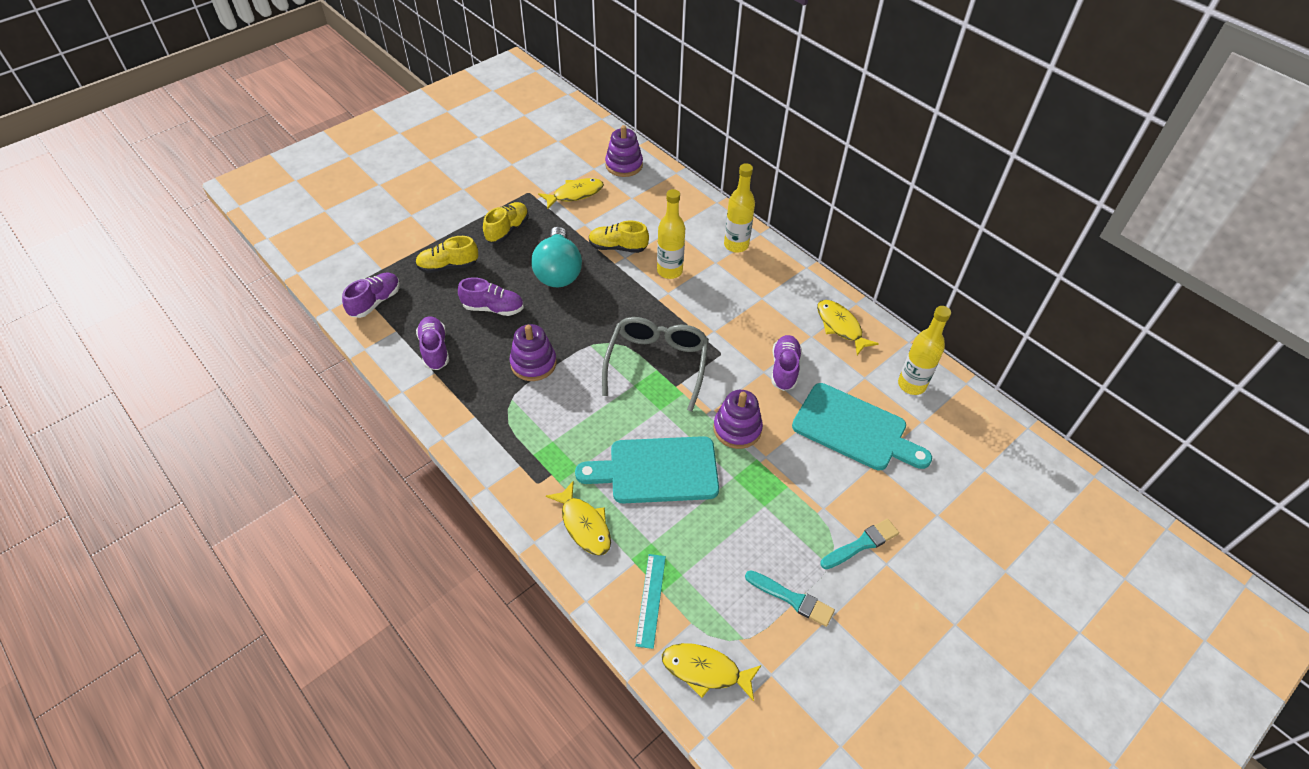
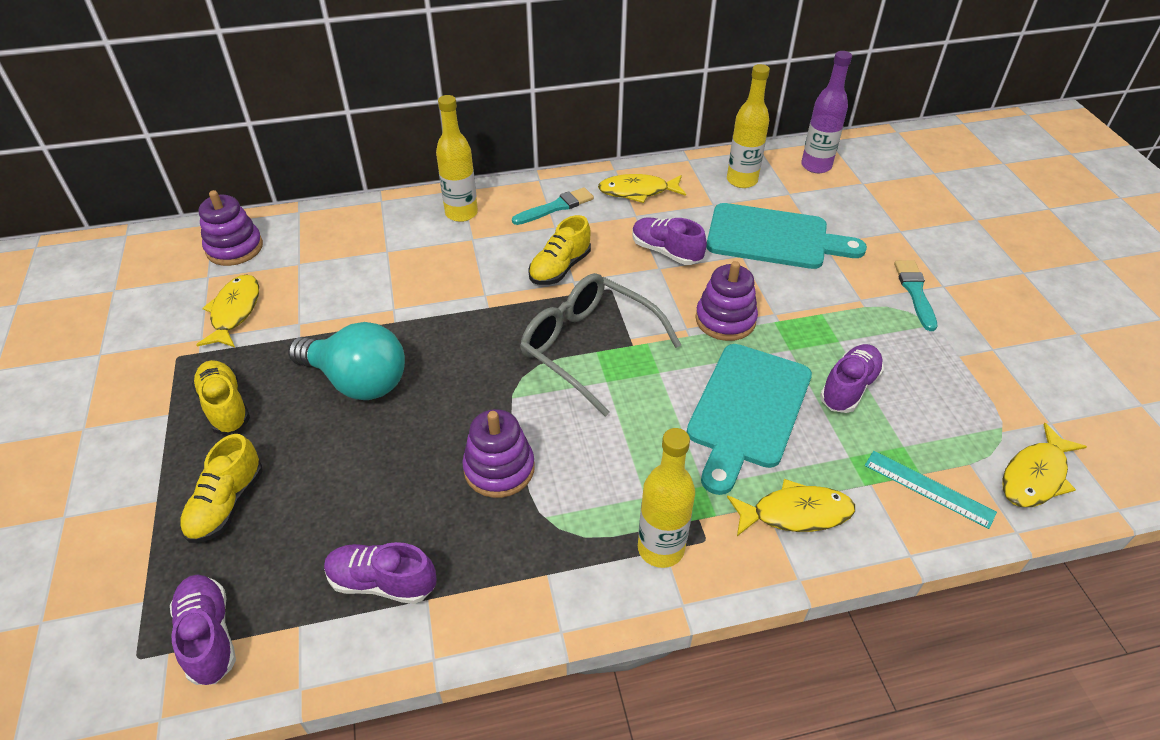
camera: 60 degrees left, 5 degrees down
purple shoe [458,277,524,316] -> purple shoe moved to [820,344,884,413]
yellow shoe [589,221,649,253] -> yellow shoe moved to [528,215,591,285]
yellow bottle [657,189,685,279] -> yellow bottle moved to [638,428,695,568]
turquoise brush [745,570,835,627] -> turquoise brush moved to [512,187,594,225]
turquoise cutting board [792,383,932,470] -> turquoise cutting board turned 45 degrees clockwise [706,203,867,269]
none -> purple bottle [801,51,852,173]

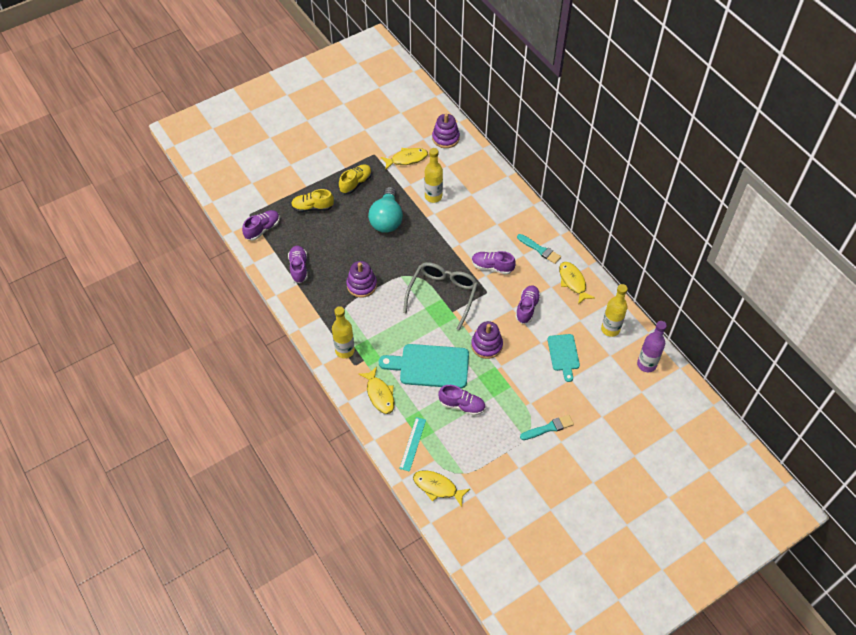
camera: 70 degrees right, 10 degrees up
yellow bottle [436,95,478,222] -> yellow bottle moved to [424,148,443,203]
yellow shoe [528,215,591,285] -> purple shoe [472,251,516,275]
turquoise cutting board [706,203,867,269] -> turquoise cutting board [547,334,580,382], size x0.60

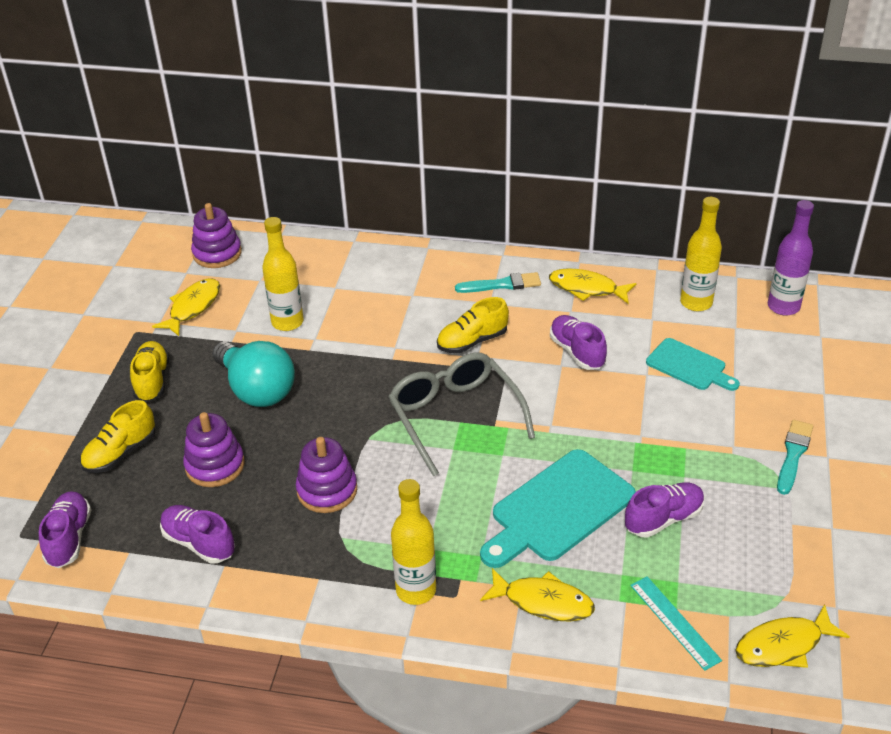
camera: 45 degrees left, 15 degrees down
purple stacking toy [471,321,503,359] -> purple stacking toy moved to [183,412,245,487]
purple shoe [472,251,516,275] -> yellow shoe [437,297,509,354]

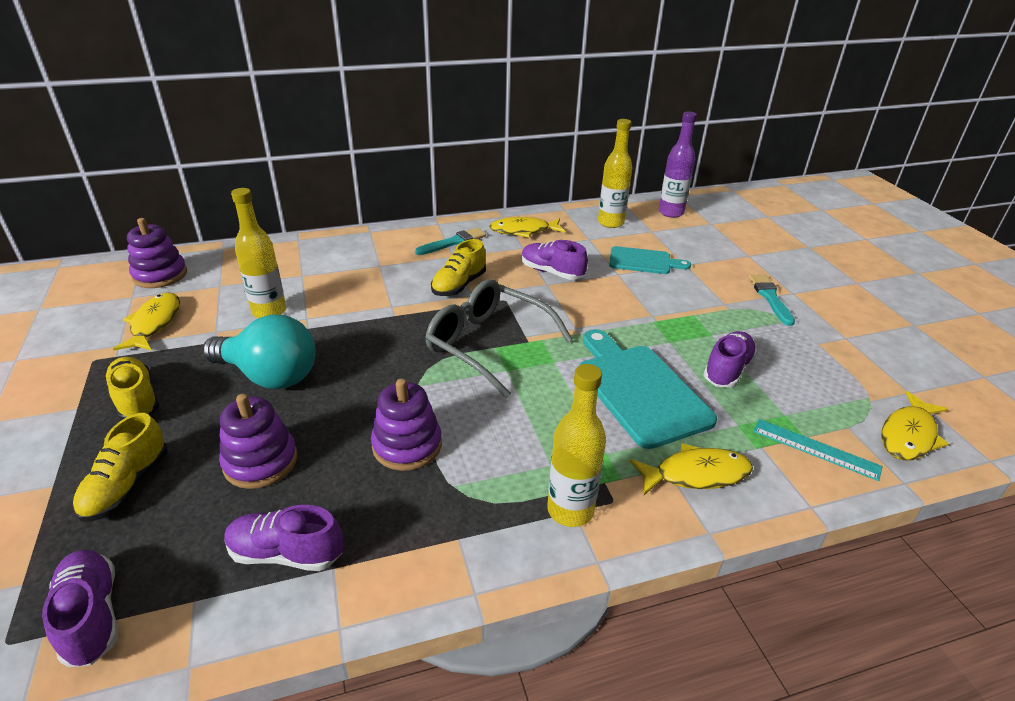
camera: 30 degrees left, 5 degrees down
turquoise cutting board [480,449,636,568] -> turquoise cutting board turned 135 degrees clockwise [580,329,717,449]

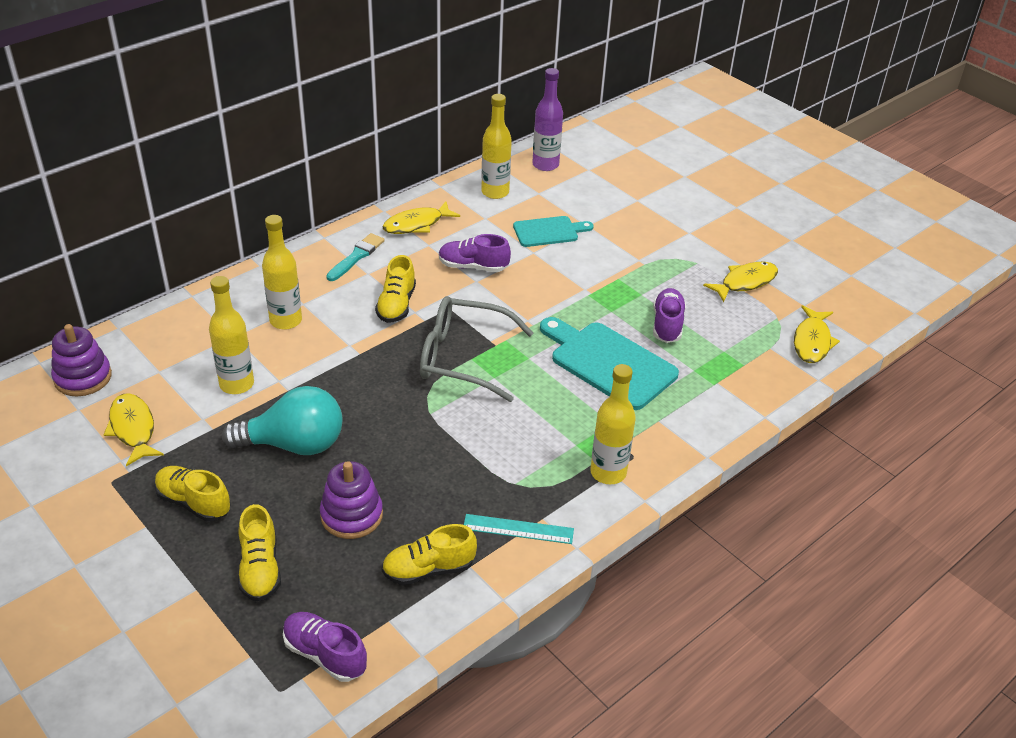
camera: 25 degrees left, 5 degrees up
purple shoe [224,505,344,571] -> yellow shoe [382,524,477,585]
purple stacking toy [371,379,442,471] -> none
yellow fish [630,444,753,495] -> yellow fish moved to [703,262,778,302]
turquoise brush [748,274,795,326] -> none
turquoise ruler [753,419,883,481] -> turquoise ruler moved to [464,514,574,544]
none -> yellow bottle [262,215,302,330]

